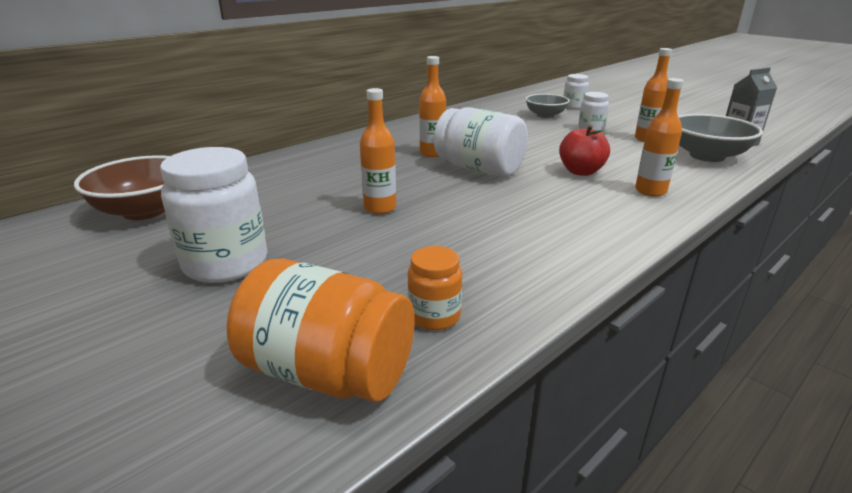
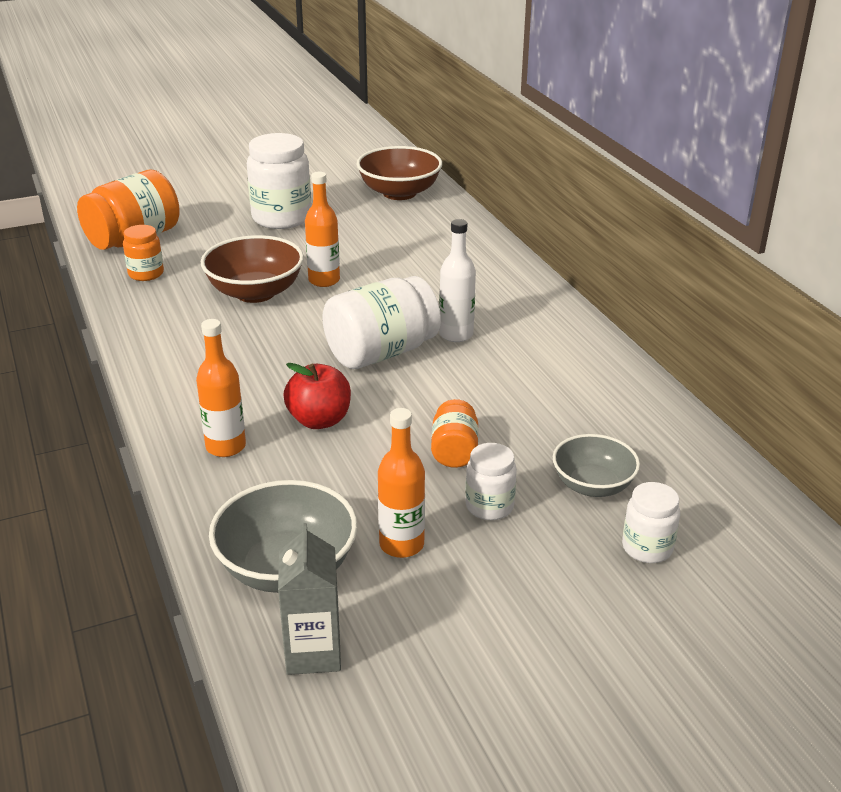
camera: 110 degrees right, 5 degrees up
orange bottle [419,56,446,157] -> white bottle [439,219,476,342]
none -> brown bowl [201,235,304,303]
none -> orange jar [431,399,479,468]

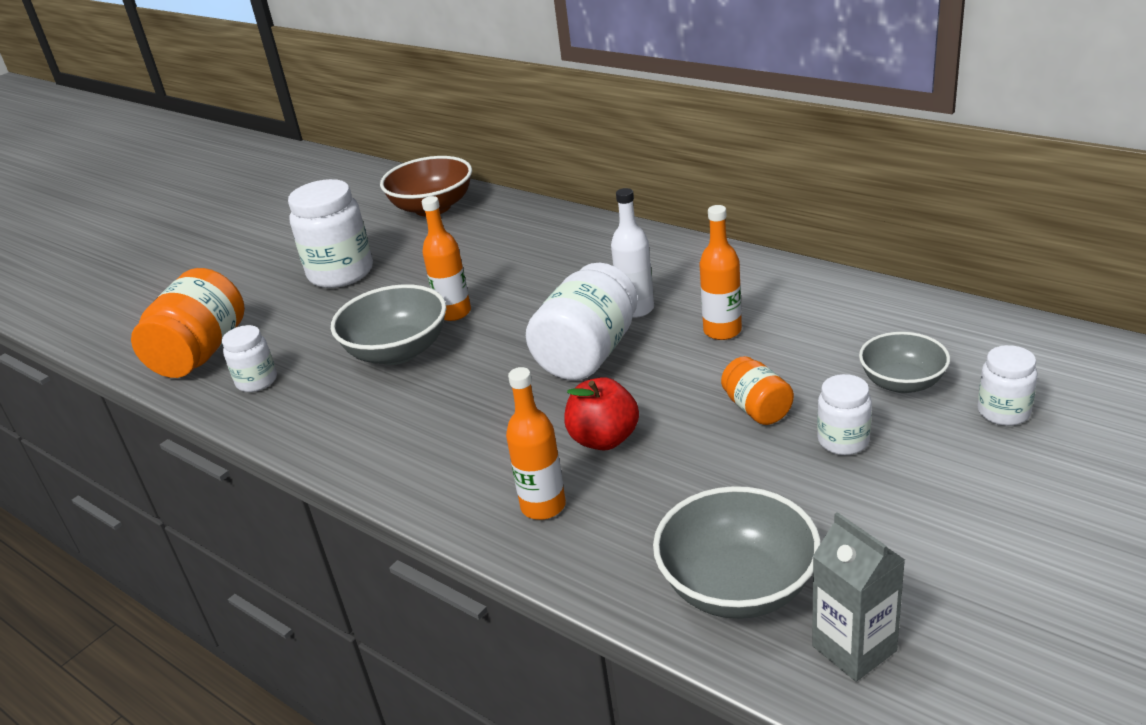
camera: 25 degrees left, 0 degrees up
orange jar [123,225,164,281] -> white jar [222,325,277,392]
brown bowl [201,235,304,303] -> grey bowl [331,284,446,365]
orange bottle [378,408,425,558] -> orange bottle moved to [699,205,742,340]

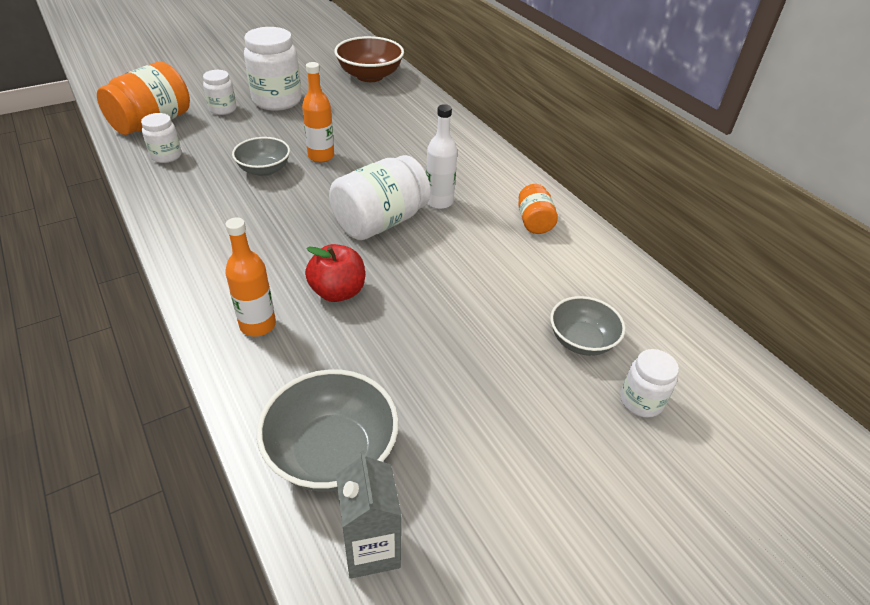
camera: 15 degrees right, 10 degrees up
grey bowl [331,284,446,365] -> grey bowl [232,137,290,176], size x0.65
orange bottle [699,205,742,340] -> none
orange jar [721,356,794,425] -> orange jar moved to [518,184,558,234]
white jar [817,374,872,455] -> white jar moved to [203,70,236,115]

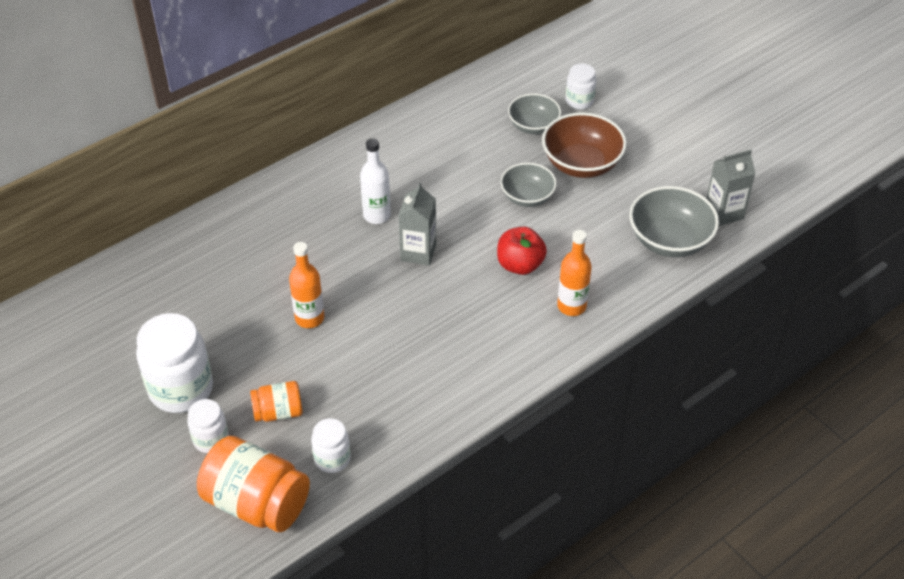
camera: 95 degrees left, 5 degrees up
grey bowl [232,137,290,176] -> grey bowl moved to [500,163,557,207]
white jar [329,155,431,240] -> grey carton [398,183,436,266]
brown bowl [334,36,404,82] -> brown bowl moved to [542,112,627,178]
orange jar [518,184,558,234] -> orange jar moved to [250,381,303,422]

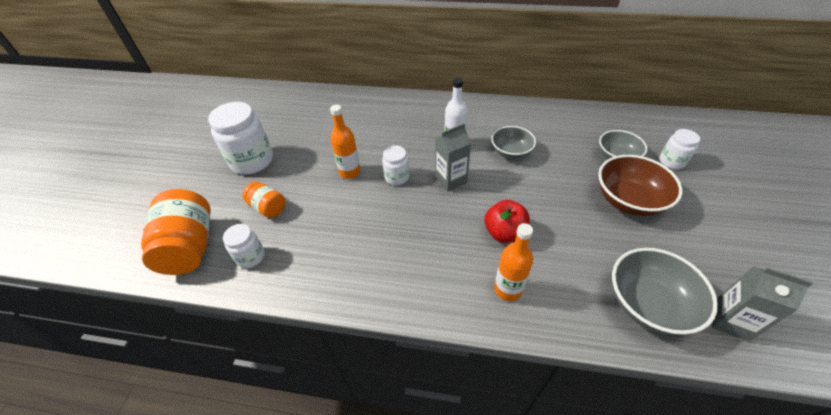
camera: 50 degrees right, 0 degrees up
white jar [187,399,229,453] -> white jar moved to [382,145,409,185]
grey bowl [500,163,557,207] -> grey bowl moved to [491,126,536,159]

